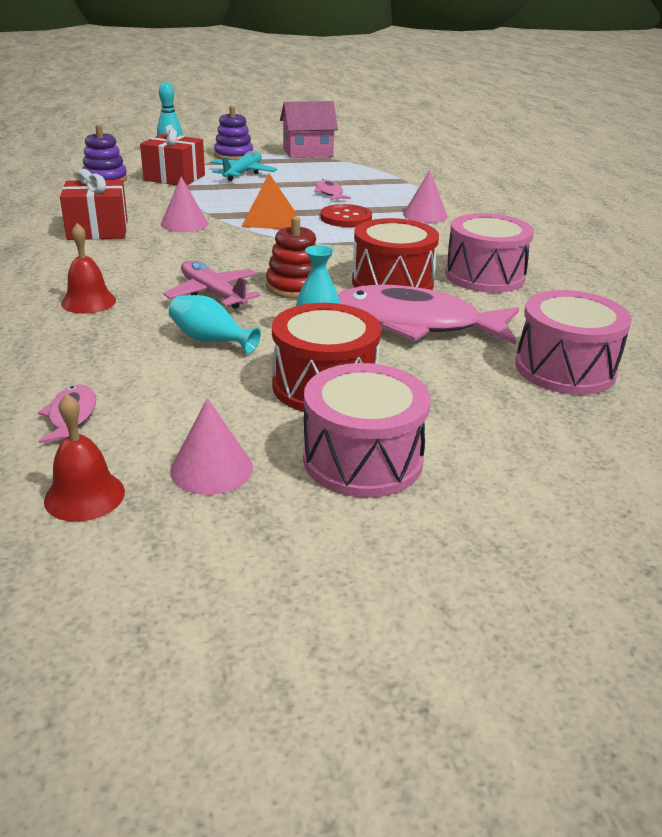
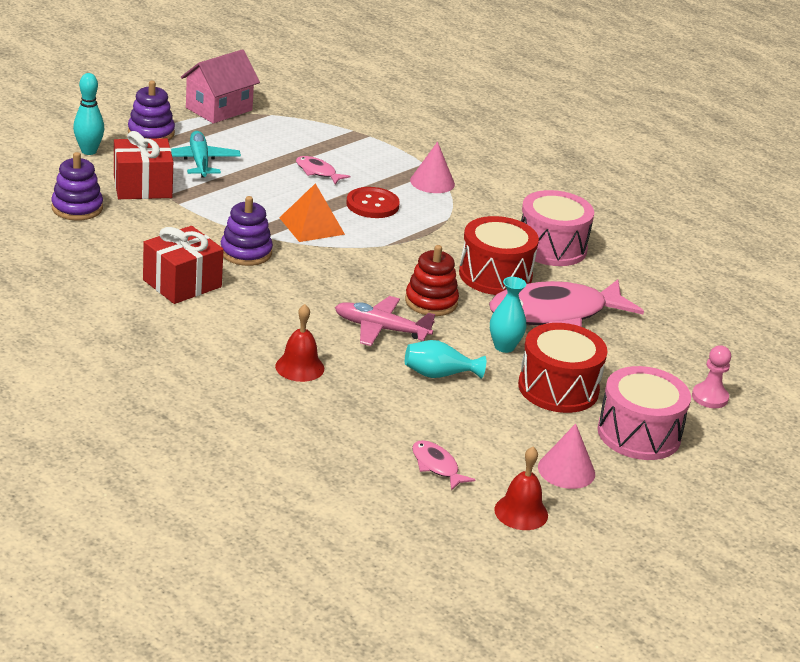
camera: 35 degrees left, 0 degrees up
pink cone [161,177,208,232] -> purple stacking toy [221,196,273,266]
pink drum [515,290,632,395] -> none
none -> pink pawn [692,345,731,408]

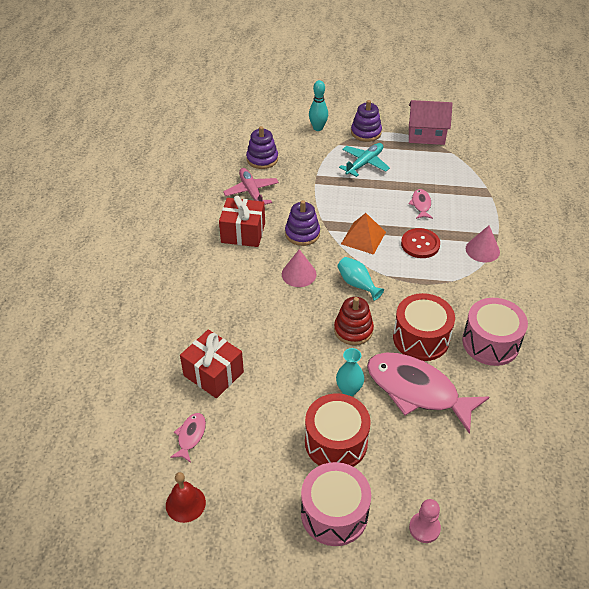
camera: 55 degrees right, 15 degrees up
red gift [114,131,173,199] -> red gift moved to [180,329,244,398]
red bell [275,304,324,382] -> none
pink plane [335,296,435,346] -> pink plane moved to [223,168,279,205]
turquoise vase [405,340,486,379] -> turquoise vase moved to [337,257,384,301]
pink cone [538,423,595,489] -> pink cone moved to [282,249,317,287]

